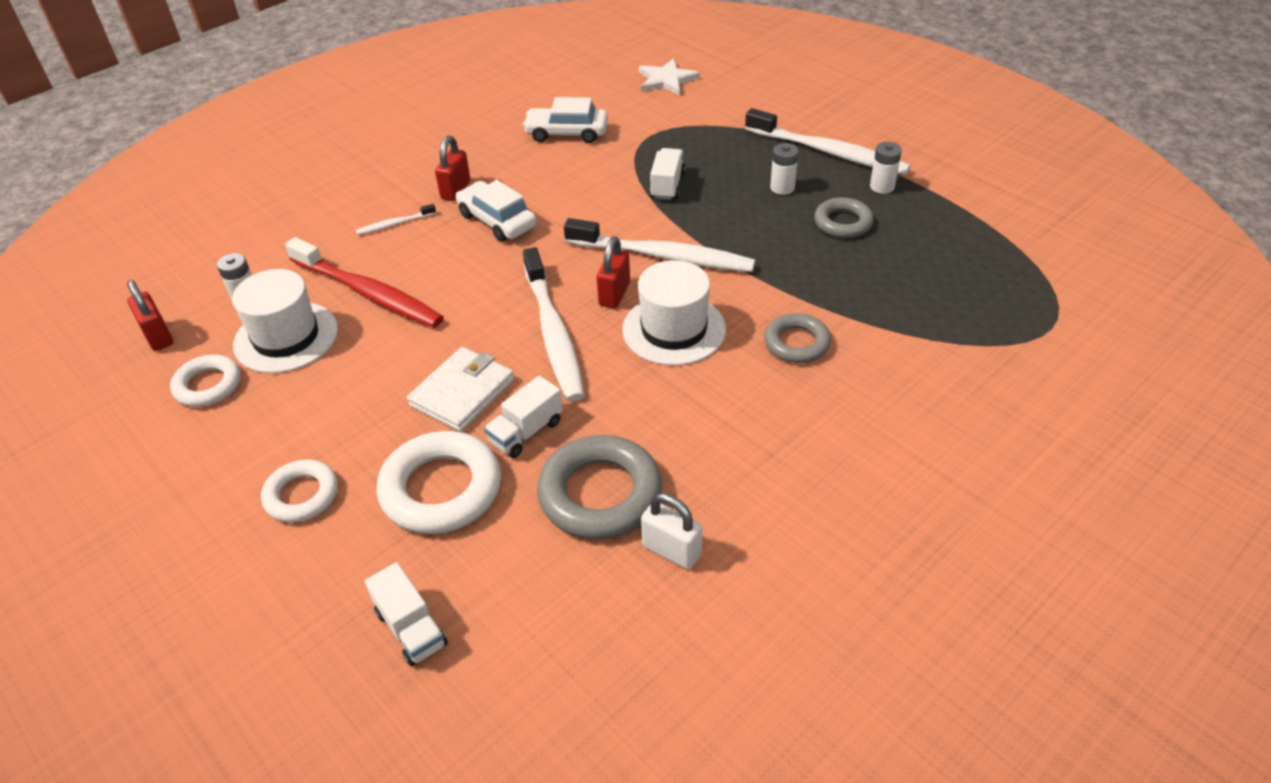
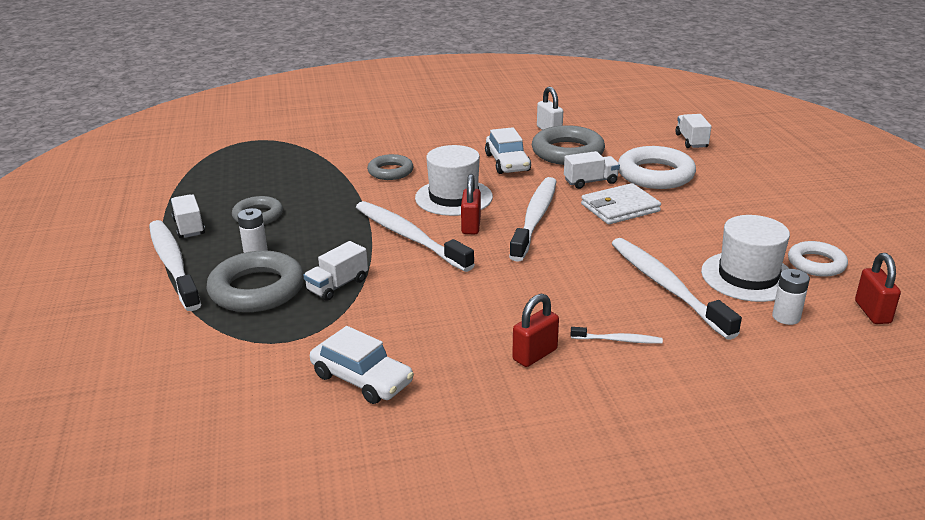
camera: 150 degrees left, 15 degrees down
white ring [261,459,338,523] -> none
red toothbrush [285,237,444,328] -> white toothbrush [611,238,742,340]
white car [456,180,537,242] -> white car moved to [485,127,531,174]
red padlock [596,236,630,308] -> red padlock turned 45 degrees counterclockwise [461,174,481,234]
white star [639,58,700,96] -> none
white battery [870,142,902,194] -> white truck [171,194,205,238]
none -> grey ring [207,250,304,312]

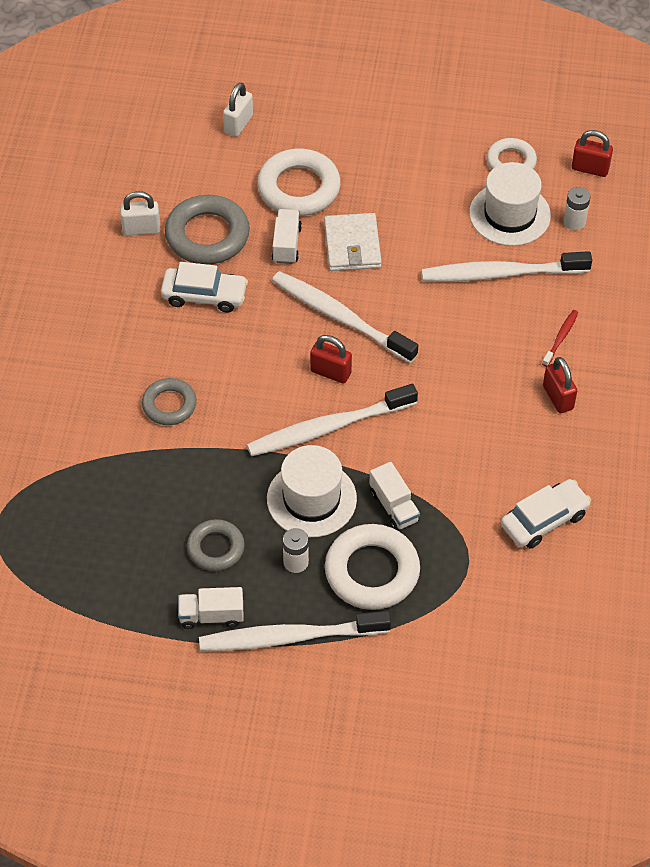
camera: 70 degrees left, 25 degrees up
grey ring [207,250,304,312] -> white ring [325,524,420,610]
white hat [415,145,493,216] -> white hat moved to [267,445,357,537]
white toothbrush [570,327,663,344] -> red toothbrush [542,310,578,367]
white truck [675,114,711,148] -> white padlock [223,83,253,137]

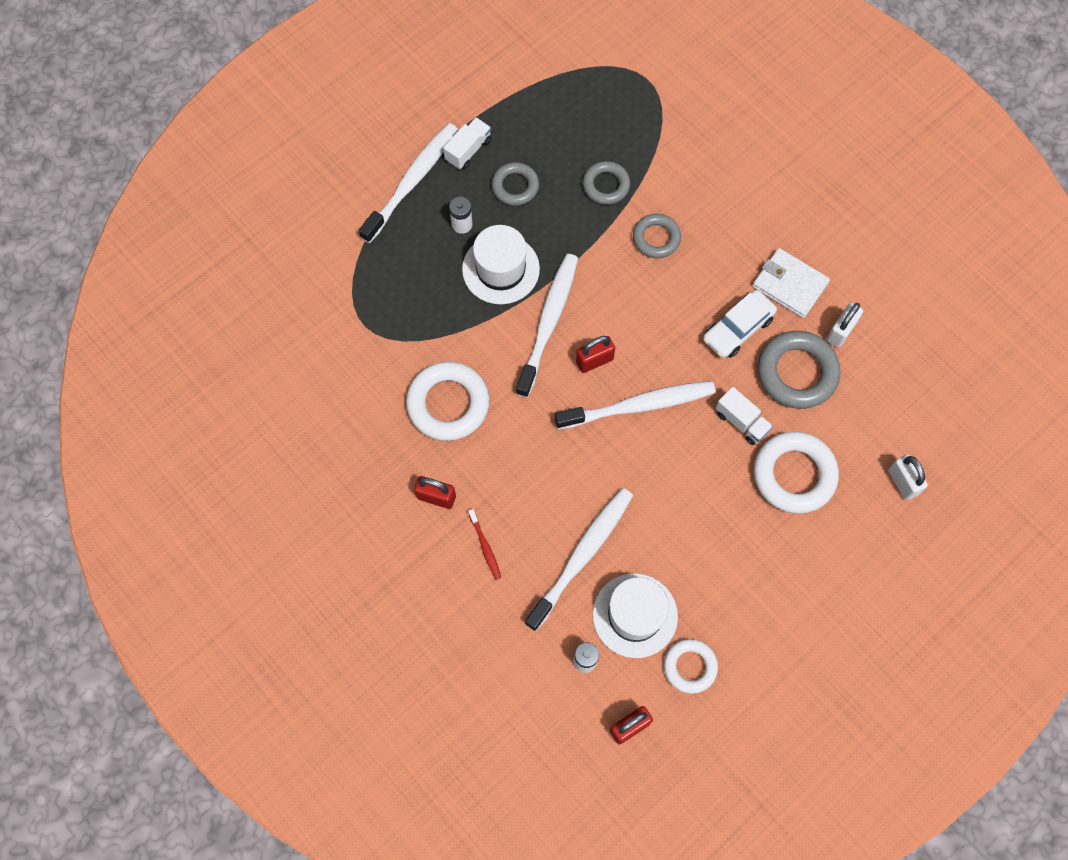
camera: 130 degrees right, 15 degrees up
white wallet [324,213,382,271] -> white wallet moved to [752,248,830,318]
white ring [325,524,420,610] -> white ring moved to [406,362,490,441]
white truck [369,462,420,531] -> none
white car [501,479,591,549] -> none
none -> grey ring [583,161,630,205]

